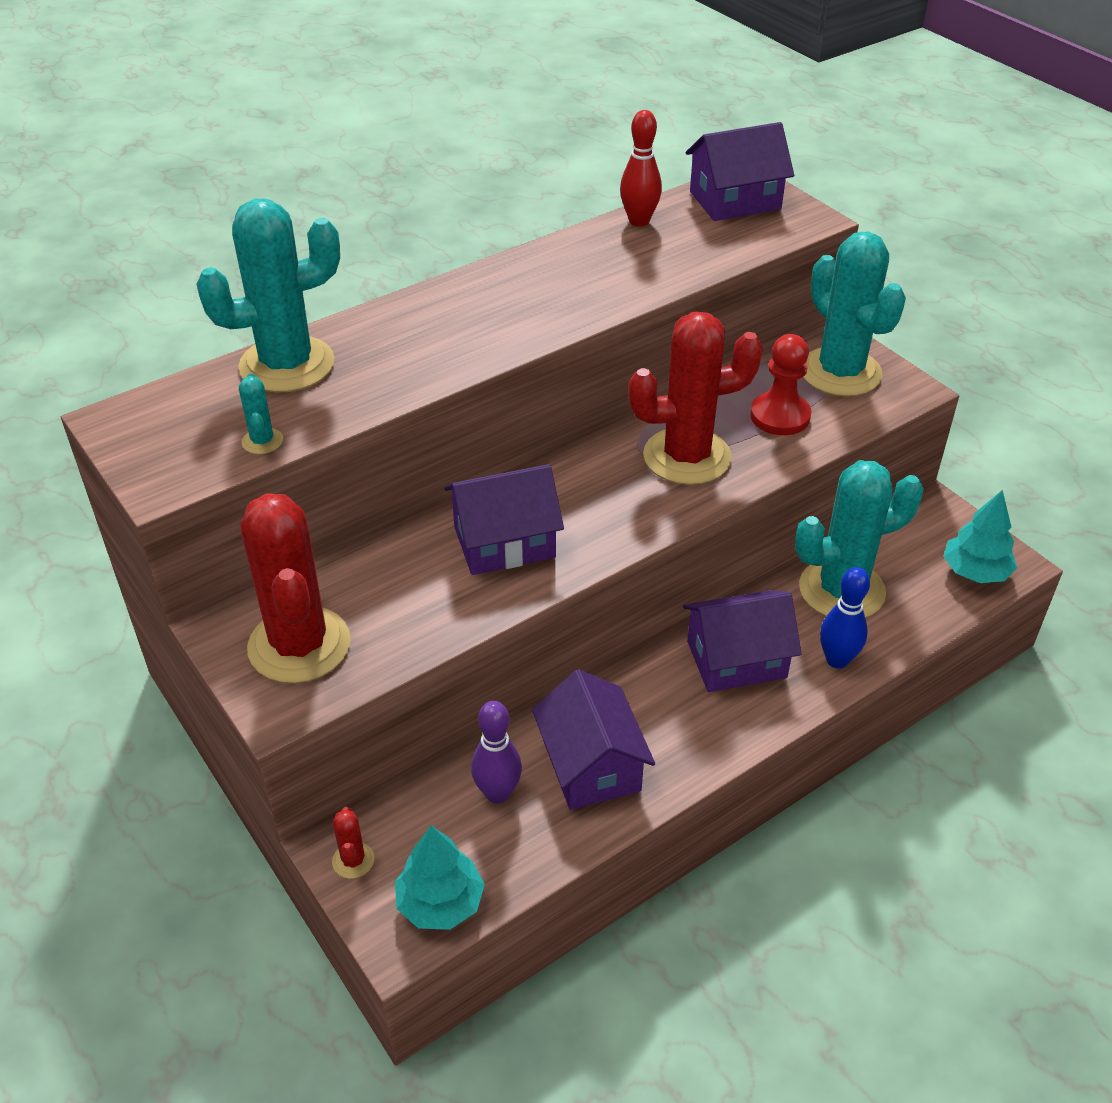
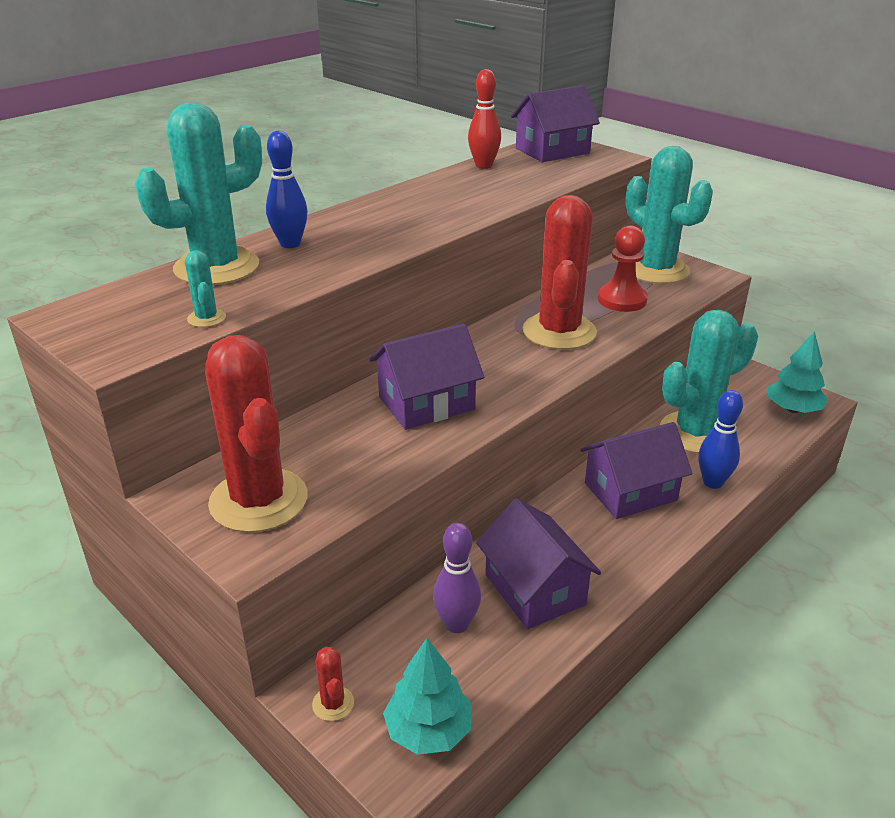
camera: 10 degrees left, 10 degrees down
red cactus [628,312,763,485] -> red cactus turned 60 degrees counterclockwise [522,195,597,350]
none -> blue bowling pin [266,131,307,248]

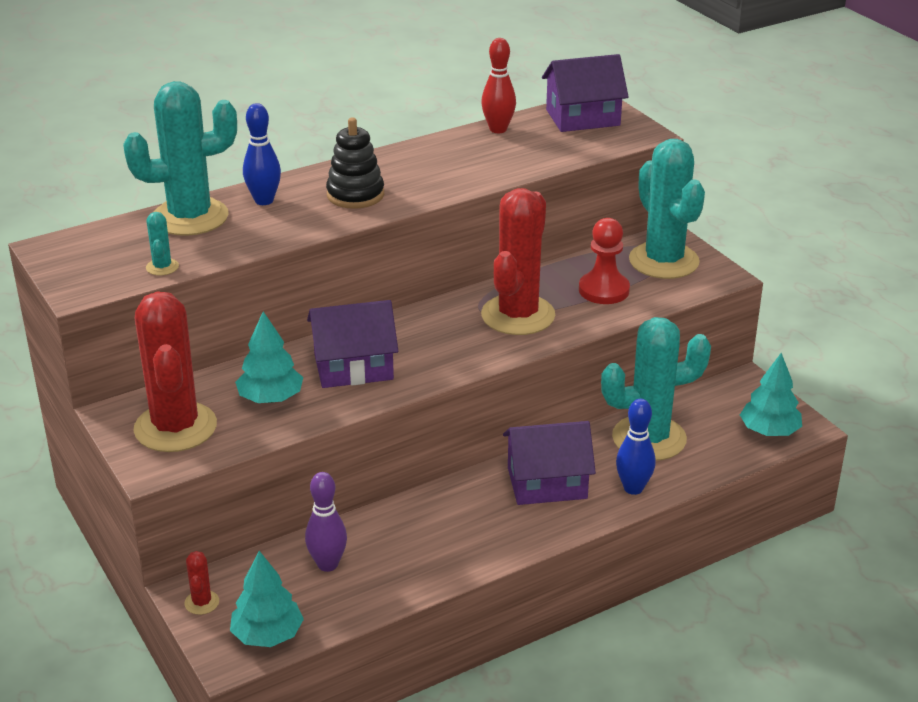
camera: 15 degrees right, 0 degrees up
purple house [476,498,601,629] -> none
none -> turquoise tree [235,311,303,403]
none -> black stacking toy [326,118,384,209]

